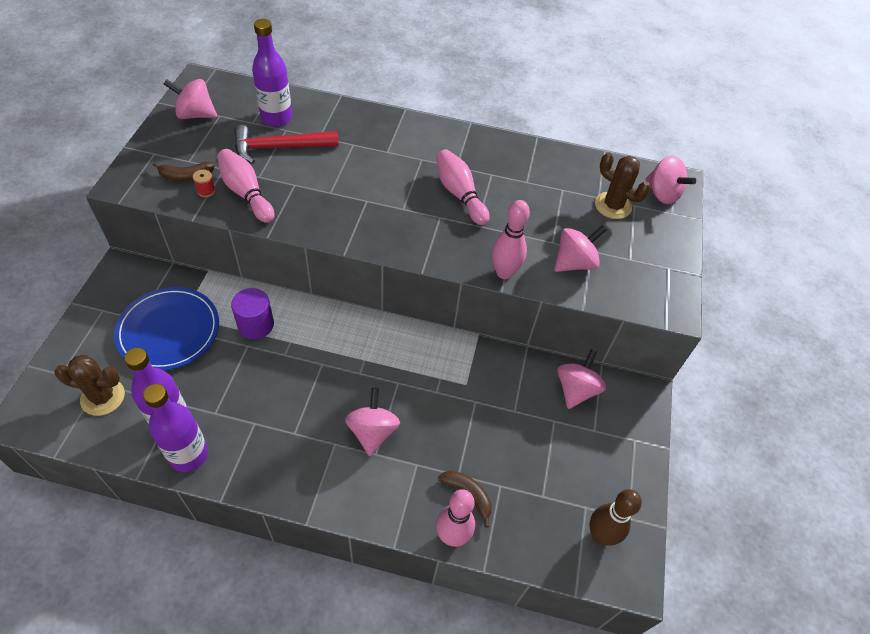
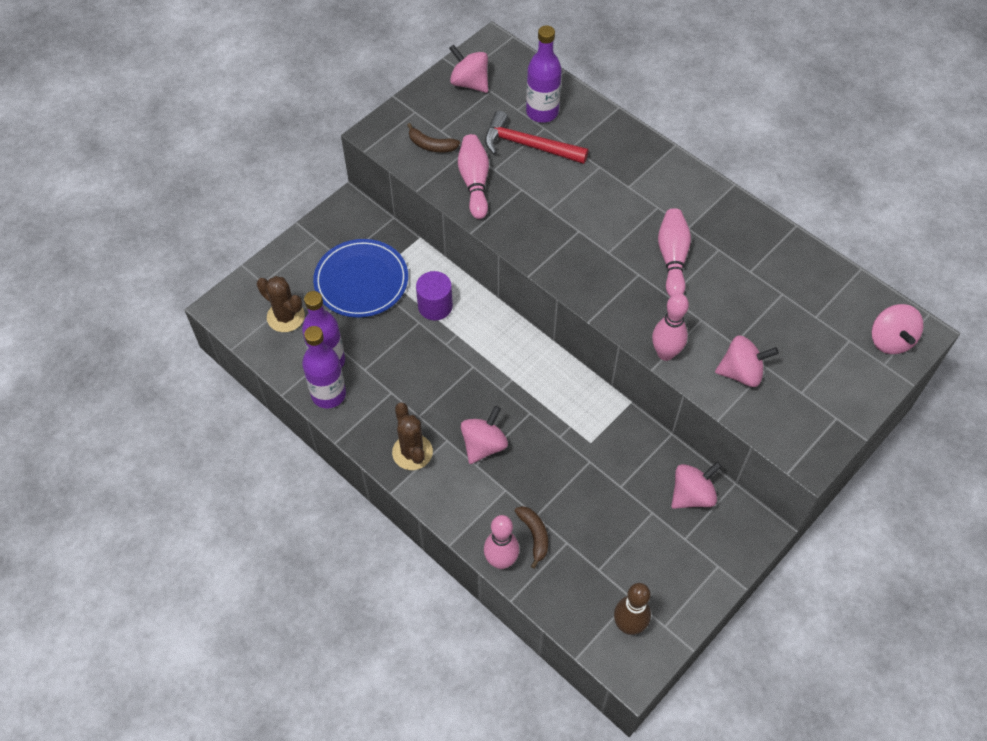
camera: 35 degrees right, 5 degrees up
red spool [193,169,216,197] -> none
brown cactus [595,153,650,219] -> brown cactus moved to [392,402,433,470]

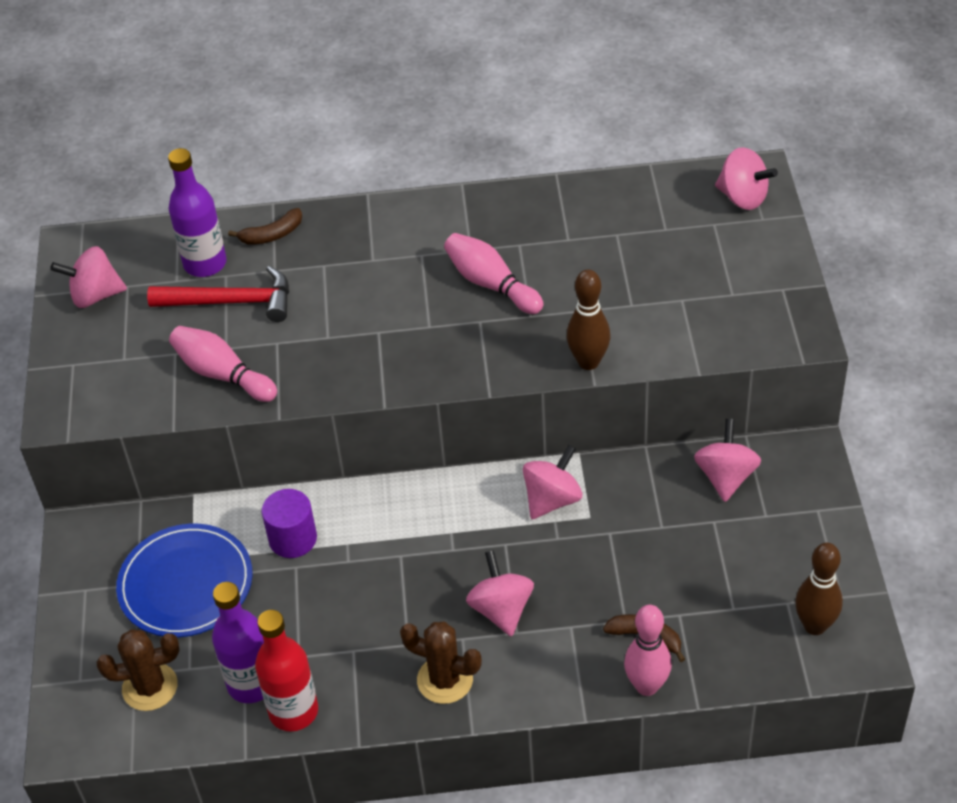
camera: 45 degrees left, 10 degrees down
purple bottle [302,326,346,409] -> red bottle [255,610,318,732]
brown banana [407,123,460,152] -> brown banana moved to [228,208,302,245]
red hammer [485,111,588,164] -> red hammer turned 150 degrees counterclockwise [147,266,289,322]
pink bowling pin [652,293,689,361] -> brown bowling pin [567,269,610,370]
pink spinning top [715,335,779,387] -> pink spinning top moved to [523,445,583,519]

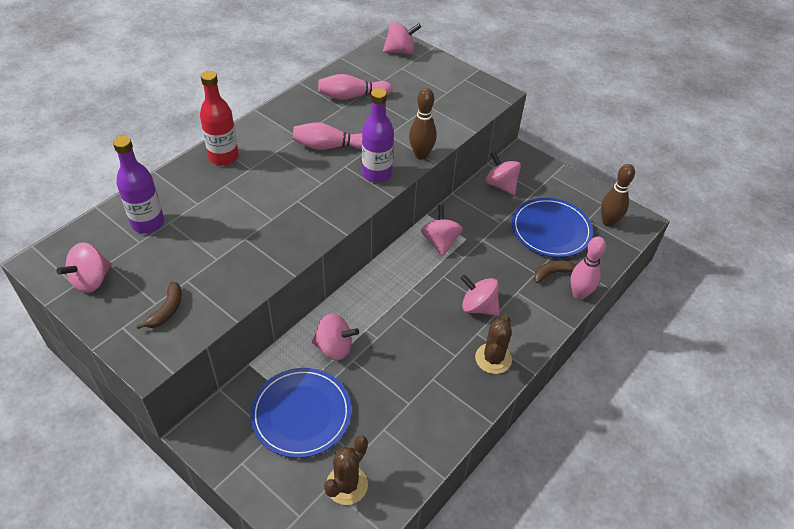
camera: 50 degrees left, 0 degrees up
red hammer [147,266,289,322] -> none
pink bowling pin [169,326,277,402] -> pink bowling pin moved to [318,74,393,100]
purple bottle [212,582,264,703] -> purple bottle moved to [362,88,394,183]
brown banana [228,208,302,245] -> brown banana moved to [136,281,182,329]
red bottle [255,610,318,732] -> red bottle moved to [200,71,239,166]
purple cylinder [261,489,317,558] -> pink spinning top [312,313,359,360]
brown cactus [400,622,482,704] -> brown cactus turned 45 degrees counterclockwise [475,314,512,374]
none -> blue plate [512,198,593,257]

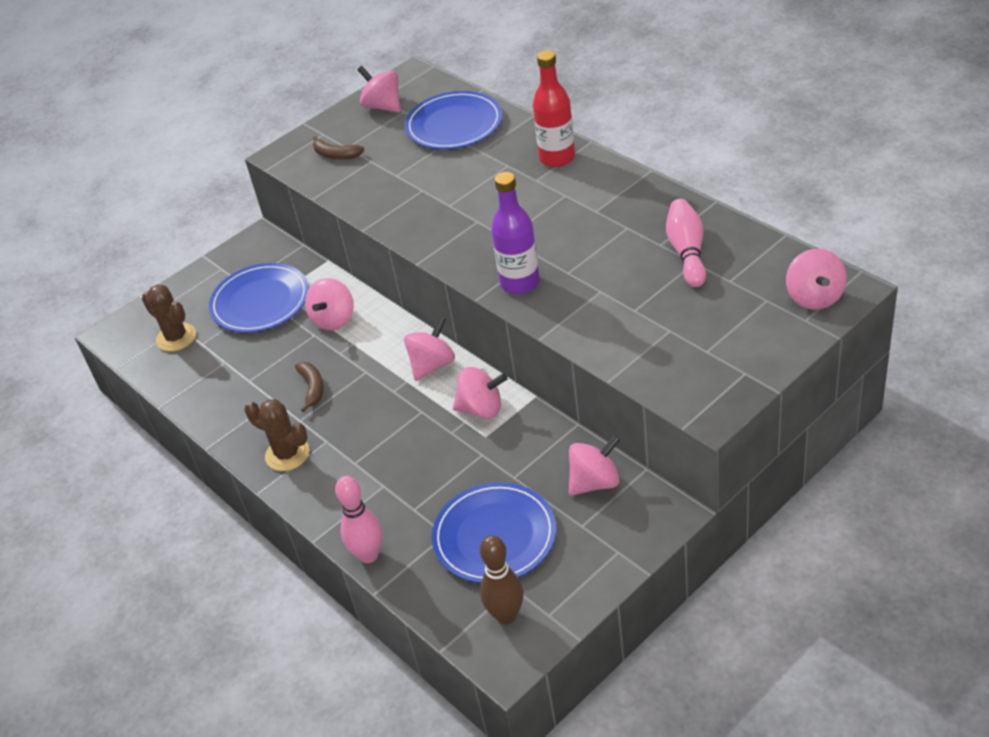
camera: 105 degrees right, 5 degrees down
purple bottle [113,136,164,234] -> blue plate [405,91,502,149]
pink bowling pin [293,122,362,150] -> none
brown bowling pin [409,88,437,159] -> none
pink spinning top [460,274,500,316] -> pink spinning top moved to [404,316,455,381]
brown banana [534,260,576,283] -> brown banana moved to [295,362,324,412]

